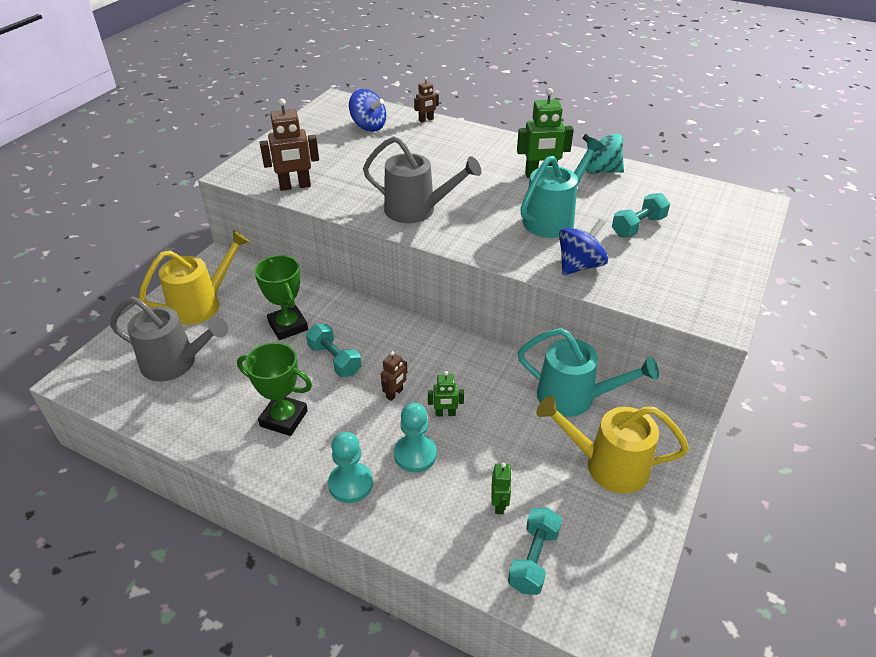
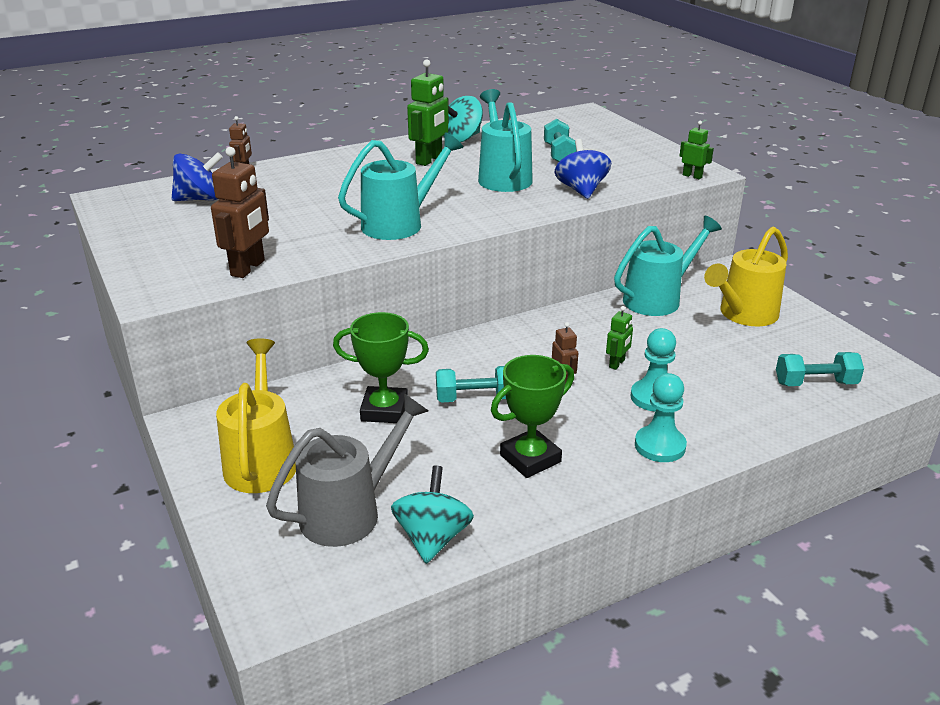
camera: 55 degrees left, 10 degrees down
grey watering can [363,136,481,223] -> turquoise watering can [338,132,463,240]
green robot [492,463,512,514] -> green robot moved to [679,121,714,179]
turquoise dumbbell [508,508,562,595] -> turquoise dumbbell turned 60 degrees counterclockwise [776,352,864,386]
none -> turquoise spinning top [391,466,474,564]

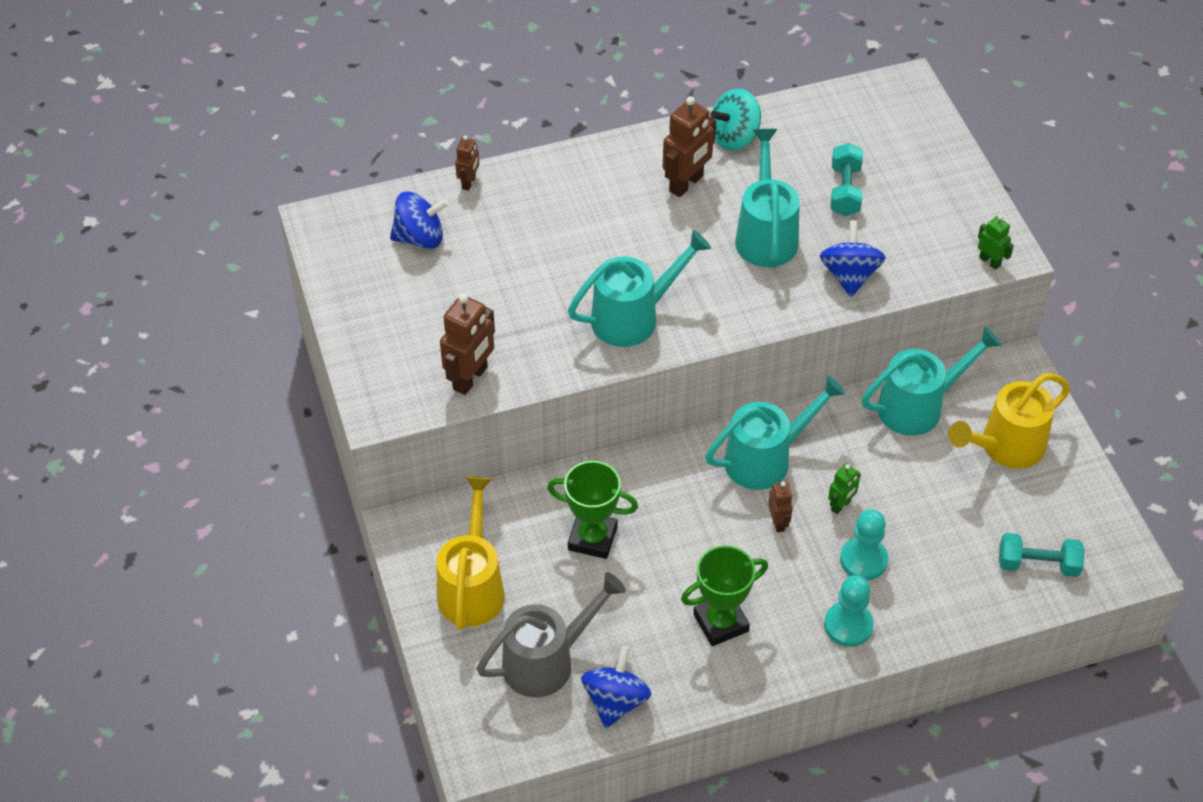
camera: 10 degrees right, 20 degrees up
turquoise spinning top [391,466,474,564] -> blue spinning top [581,646,651,728]
green robot [407,59,449,166] -> brown robot [663,96,716,197]
turquoise dumbbell [436,366,506,403] -> none
none -> turquoise watering can [705,376,846,490]

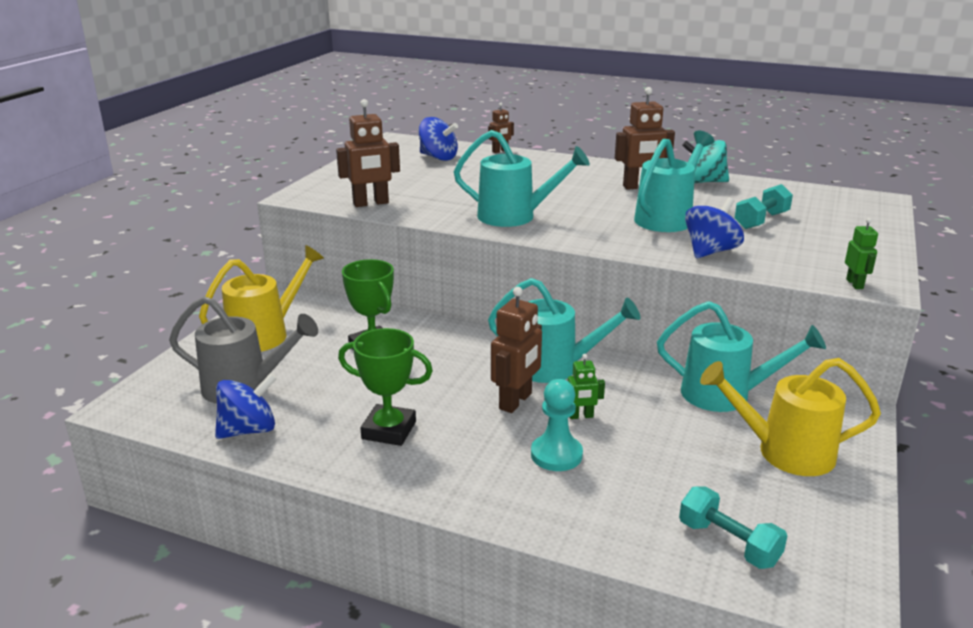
camera: 40 degrees right, 25 degrees down
brown robot [768,482,793,532] -> brown robot [491,287,542,413], size x1.81
turquoise pawn [824,575,874,647] -> none

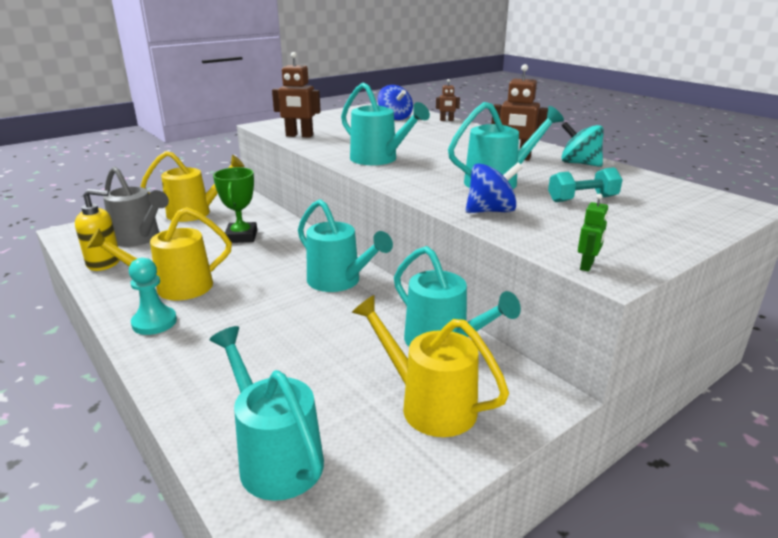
camera: 30 degrees right, 0 degrees up
blue spinning top [215,373,277,439] -> yellow soap dispenser [75,189,120,271]
green trophy [338,328,433,446] -> yellow watering can [87,207,232,300]
brown robot [491,287,542,413] -> none
turquoise pawn [531,379,583,471] -> turquoise pawn moved to [129,258,177,335]
green robot [568,354,605,419] -> none
turquoise dumbbell [679,486,787,569] -> turquoise watering can [209,326,324,501]

